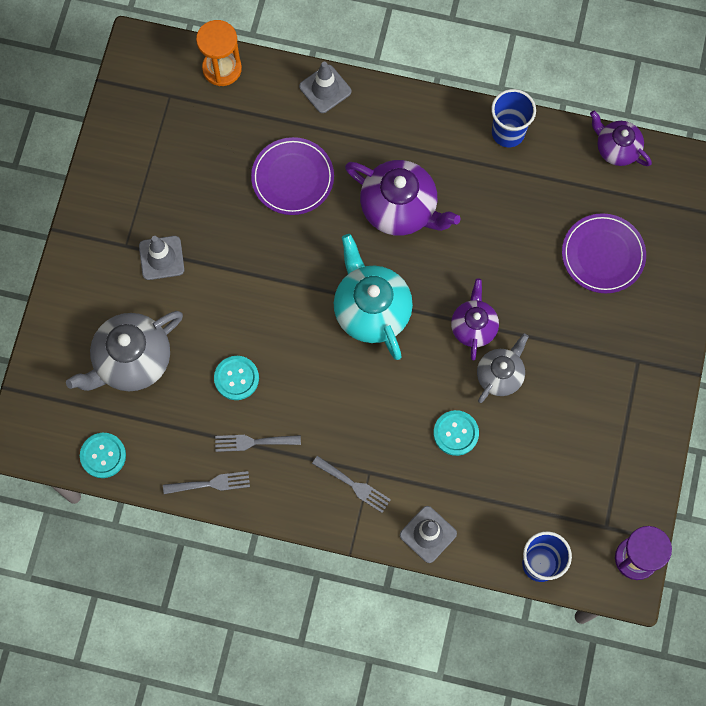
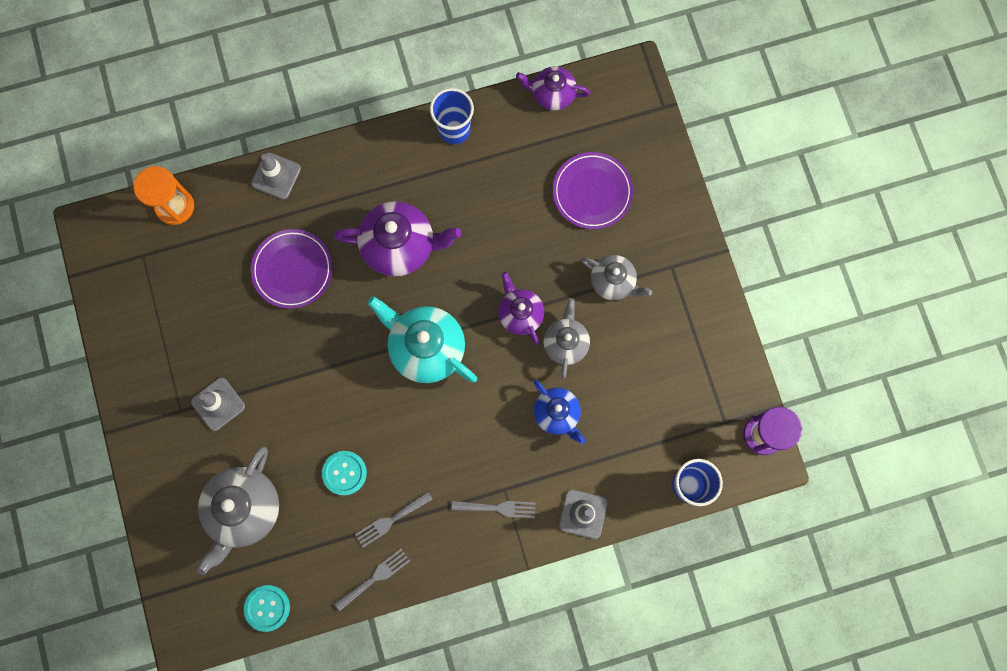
camera: 30 degrees left, 5 degrees up
turquoise button [433,410,479,456] -> blue teapot [534,380,585,444]
none -> grey teapot [581,255,652,300]

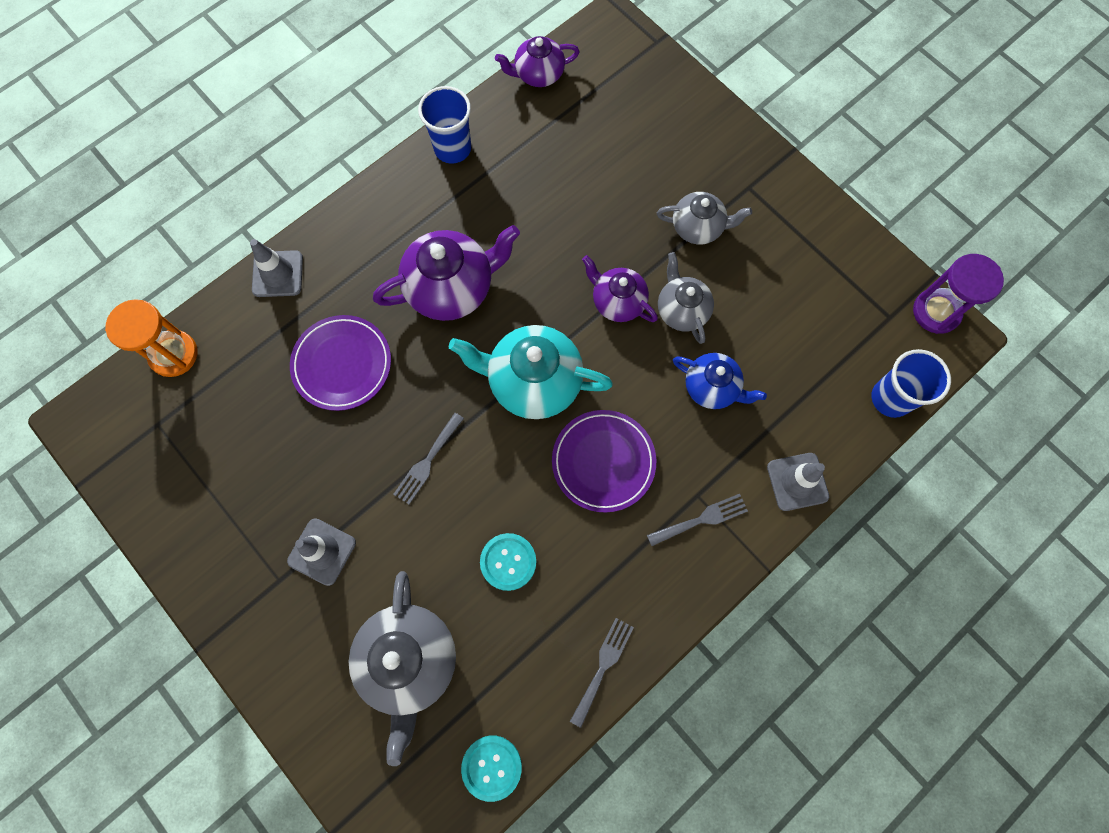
camera: 25 degrees left, 5 degrees down
grey fork [355,492,433,548] -> grey fork moved to [393,413,464,504]
purple plate [553,152,633,229] -> purple plate moved to [552,410,656,513]

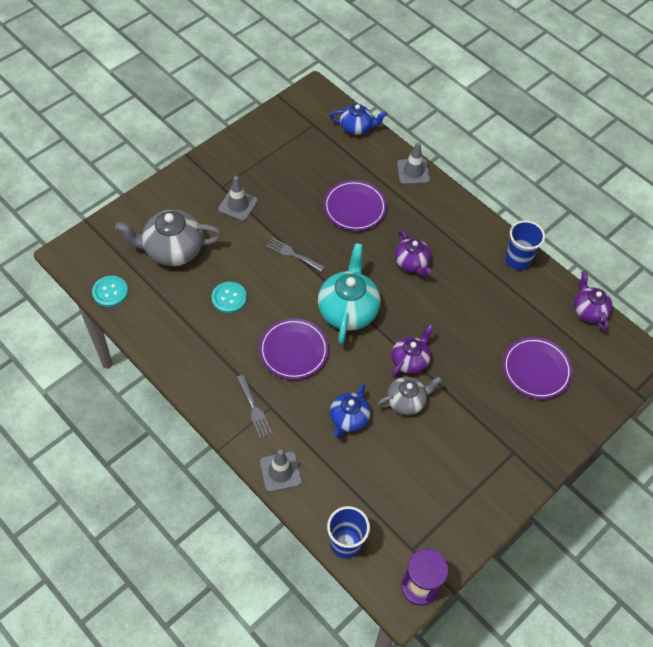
camera: 85 degrees right, 15 degrees down
orange hourglass [105,299,197,377] -> blue teapot [330,104,387,135]
purple teapot [373,225,520,321] -> purple teapot [395,230,431,277], size x0.61
grey fork [570,618,634,728] -> none
grey teapot [657,192,752,245] -> none
none -> purple plate [503,337,573,399]

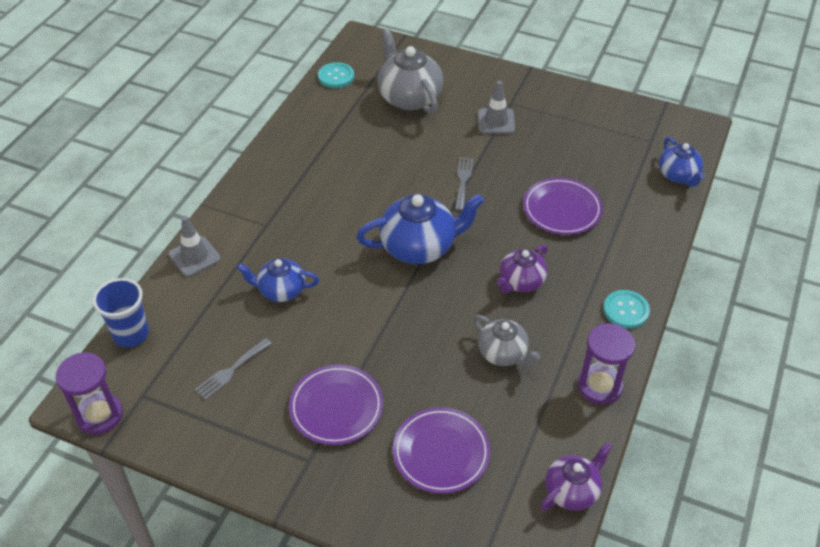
camera: 70 degrees right, 10 degrees down
turquoise button [211,282,247,313] -> turquoise button moved to [603,290,650,328]
grey fork [237,375,272,438] -> grey fork moved to [194,338,272,400]
purple plate [259,318,329,380] -> purple plate moved to [289,365,383,445]
turquoise teapot [318,243,380,344] -> blue teapot [356,194,484,264]
grey teapot [377,377,442,415] -> grey teapot moved to [473,315,540,367]
purple teapot [392,324,434,377] -> none
grey traffic cone [397,142,430,184] -> none
blue cup [505,220,545,270] -> purple hourglass [577,323,635,404]

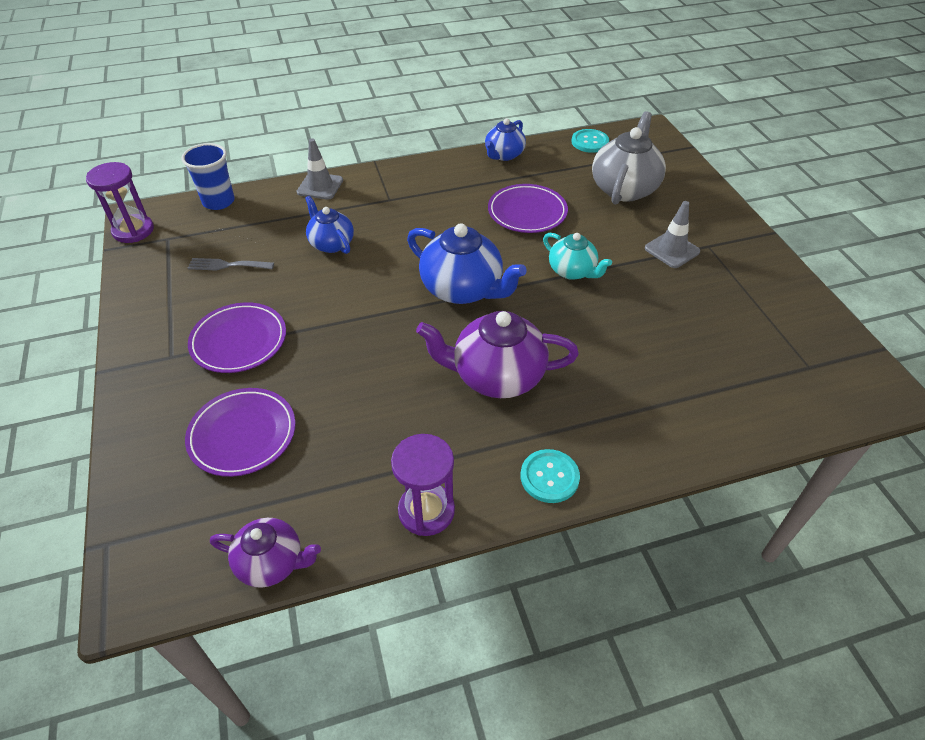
camera: 50 degrees right, 0 degrees up
grey fork [455,157,473,211] -> turquoise teapot [543,233,612,280]
grey teapot [473,315,540,367] -> none
purple teapot [497,244,548,293] -> purple teapot [416,311,579,398], size x1.64
purple plate [523,178,603,235] -> purple plate moved to [488,184,568,233]
blue teapot [659,137,705,187] -> blue teapot moved to [485,118,526,161]

